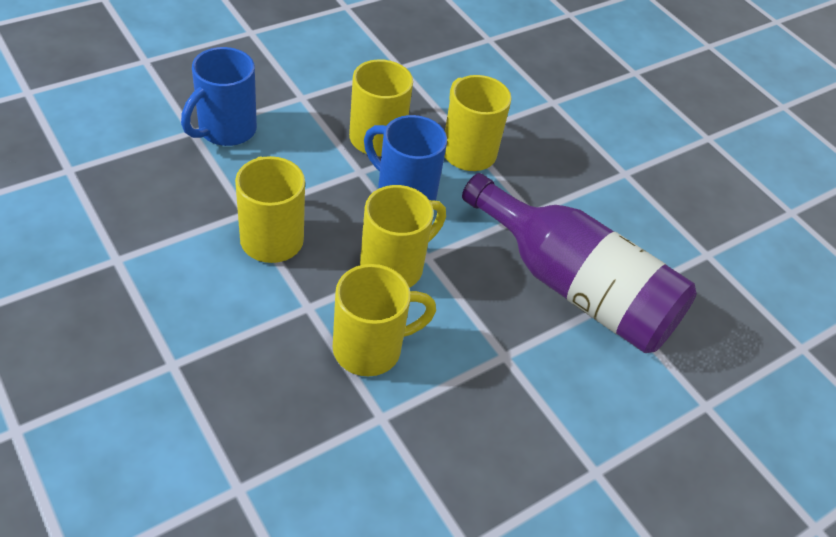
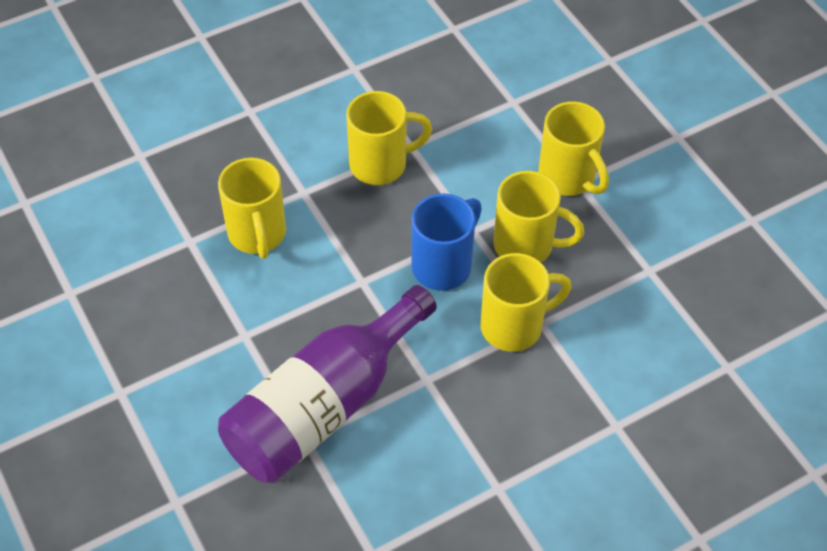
camera: 100 degrees right, 5 degrees up
blue mug [181,47,257,146] -> none
yellow mug [360,185,446,288] -> yellow mug moved to [538,101,609,196]

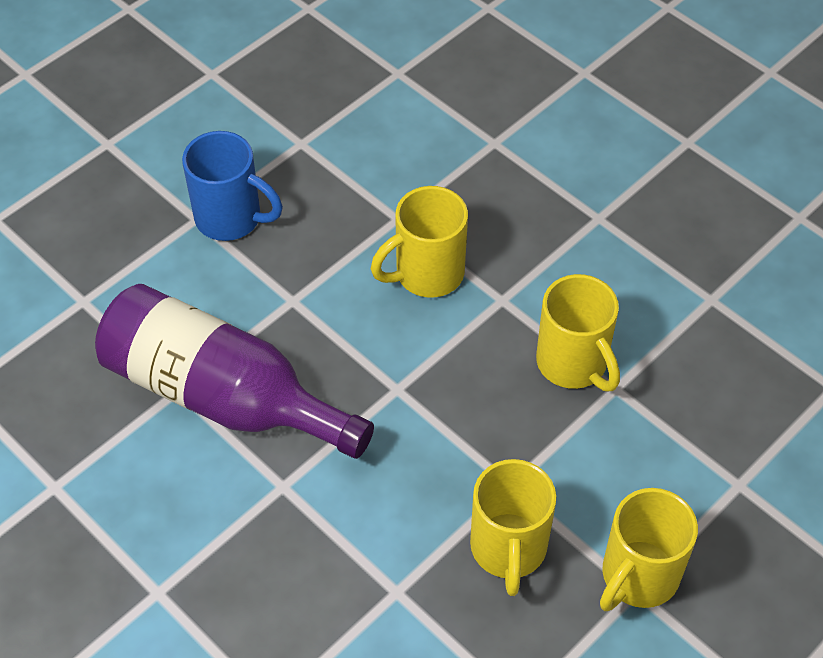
camera: 75 degrees right, 0 degrees up
blue mug [412,193,482,291] -> blue mug moved to [182,131,283,241]
yellow mug [480,253,572,352] -> none

